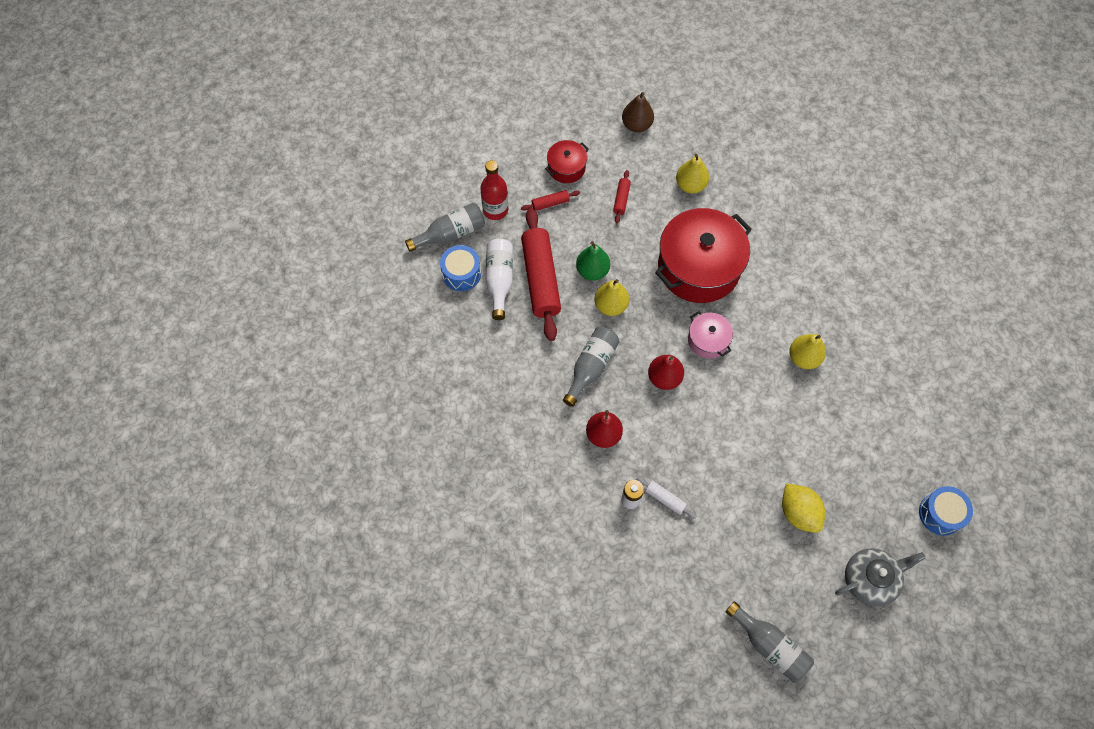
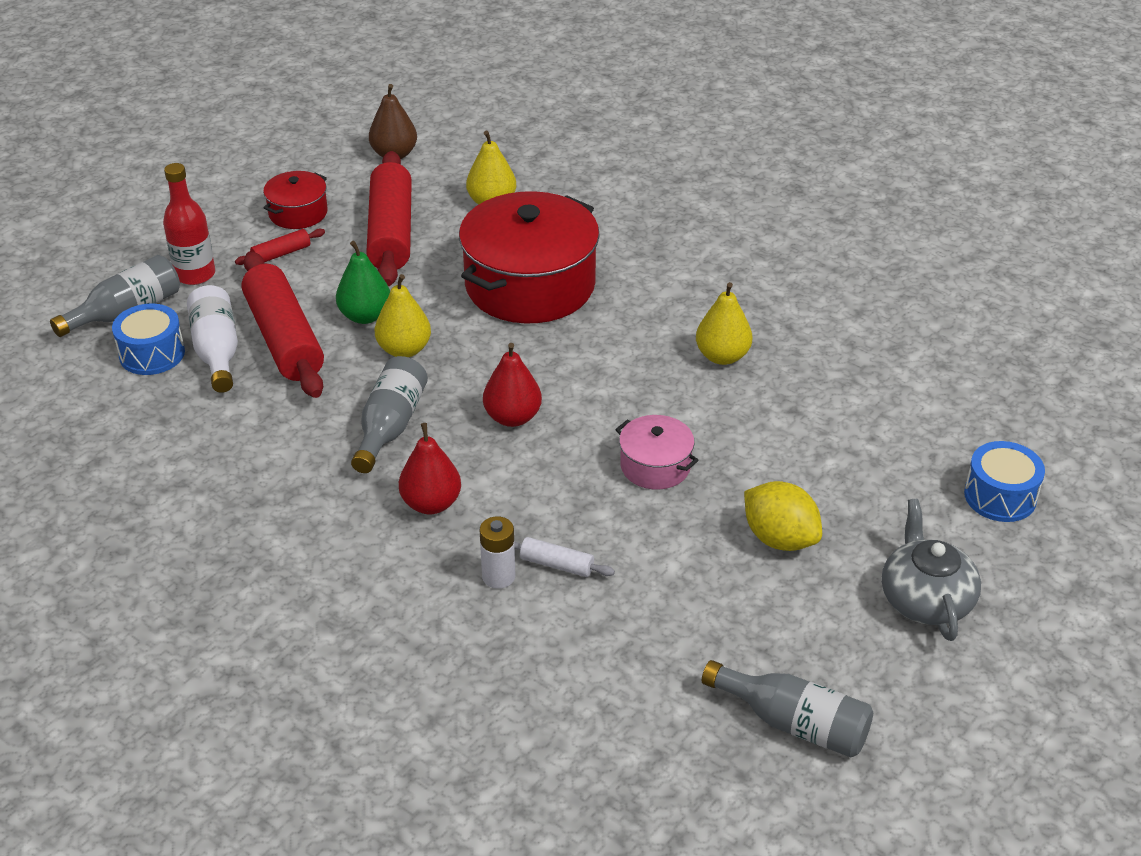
camera: 15 degrees left, 25 degrees down
red rolling pin [613,170,631,223] -> red rolling pin [366,151,412,286], size x2.31
pink pot [688,311,733,359] -> pink pot moved to [615,415,699,490]
grey teapot [835,548,926,607] -> grey teapot turned 60 degrees counterclockwise [882,499,981,641]

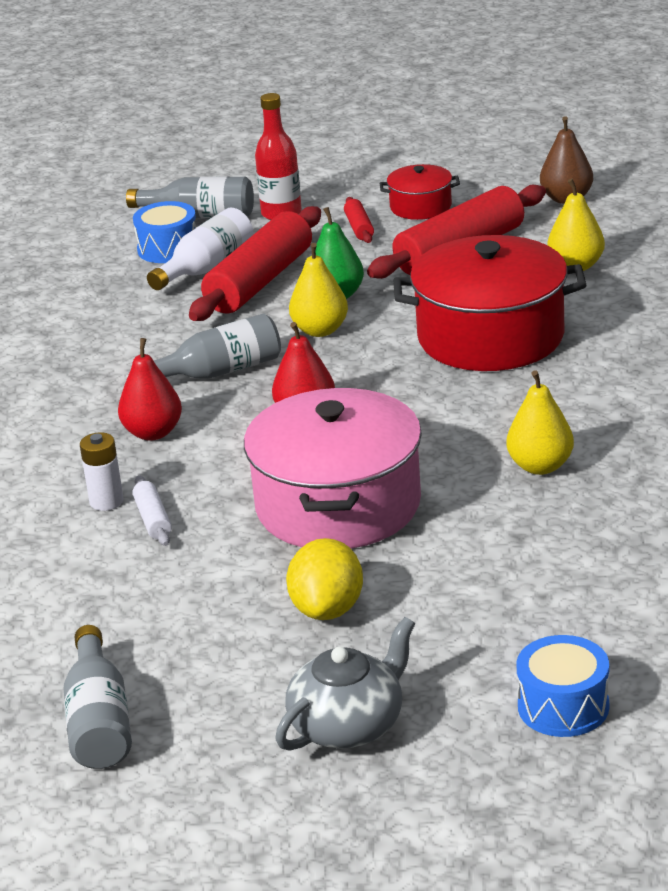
camera: 55 degrees right, 10 degrees down
red rolling pin [235,229,325,265] -> red rolling pin turned 60 degrees clockwise [344,197,374,243]
pink pot [615,415,699,490] -> pink pot [244,388,422,549], size x2.09

